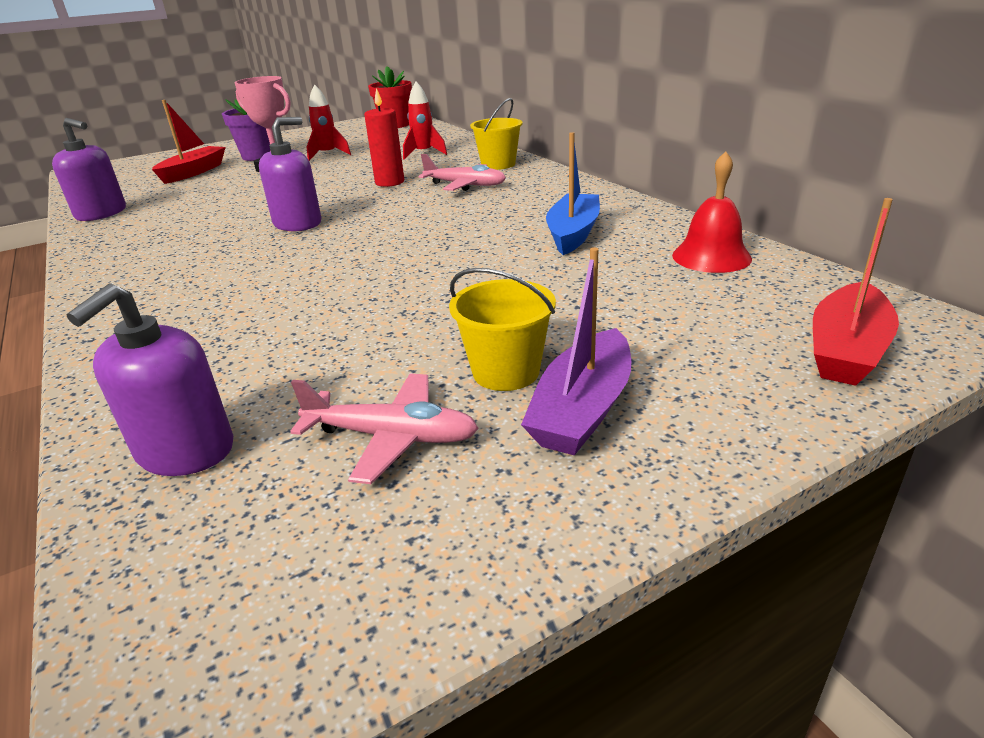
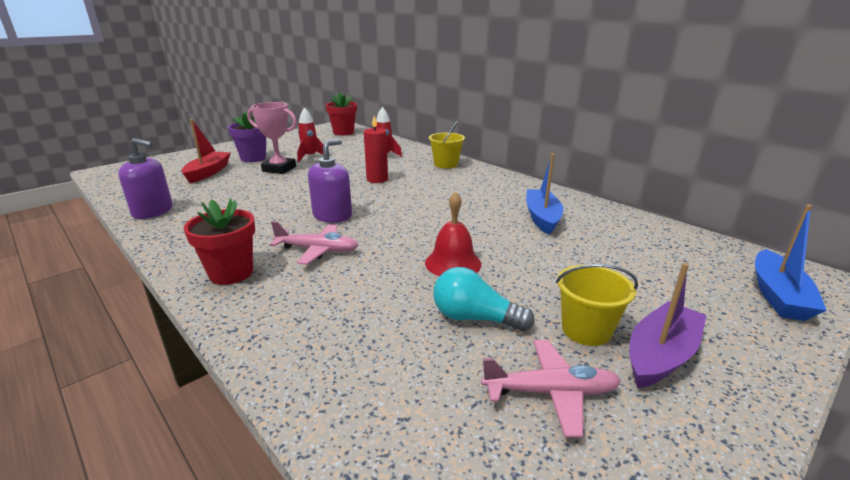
camera: 15 degrees left, 5 degrees down
purple soap dispenser [67,283,233,476] -> none
pink plane [419,154,506,191] -> pink plane moved to [270,221,358,265]
purple boat [521,248,631,456] -> purple boat turned 150 degrees counterclockwise [629,263,706,388]
red bell [672,151,752,273] -> red bell moved to [425,191,482,276]
red boat [813,198,899,386] -> blue boat [755,204,827,321]
none -> red flower pot [184,198,255,285]
none -> turquoise light bulb [433,267,535,331]

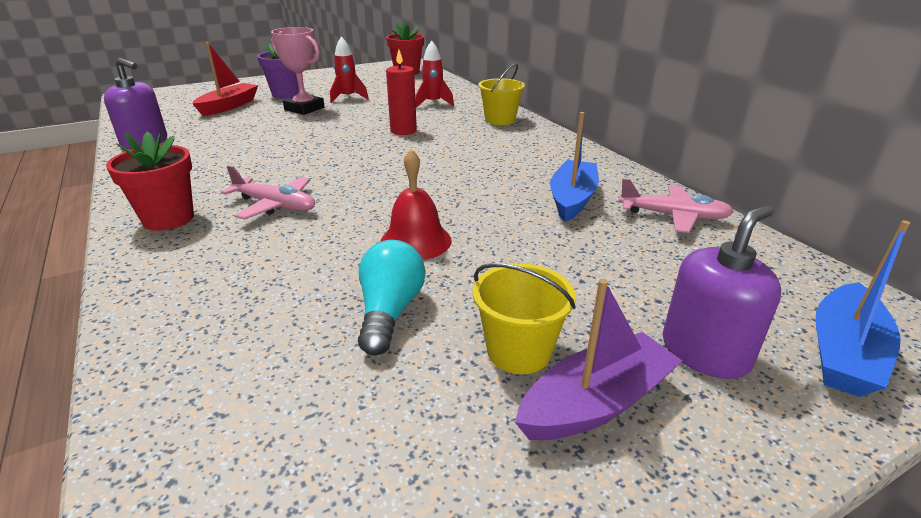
camera: 15 degrees right, 5 degrees up
purple soap dispenser [308,139,352,223] -> purple soap dispenser moved to [663,205,781,379]
turquoise light bulb [433,267,535,331] -> turquoise light bulb turned 60 degrees clockwise [358,240,426,356]
pink plane [481,340,621,437] -> pink plane moved to [618,178,734,233]

